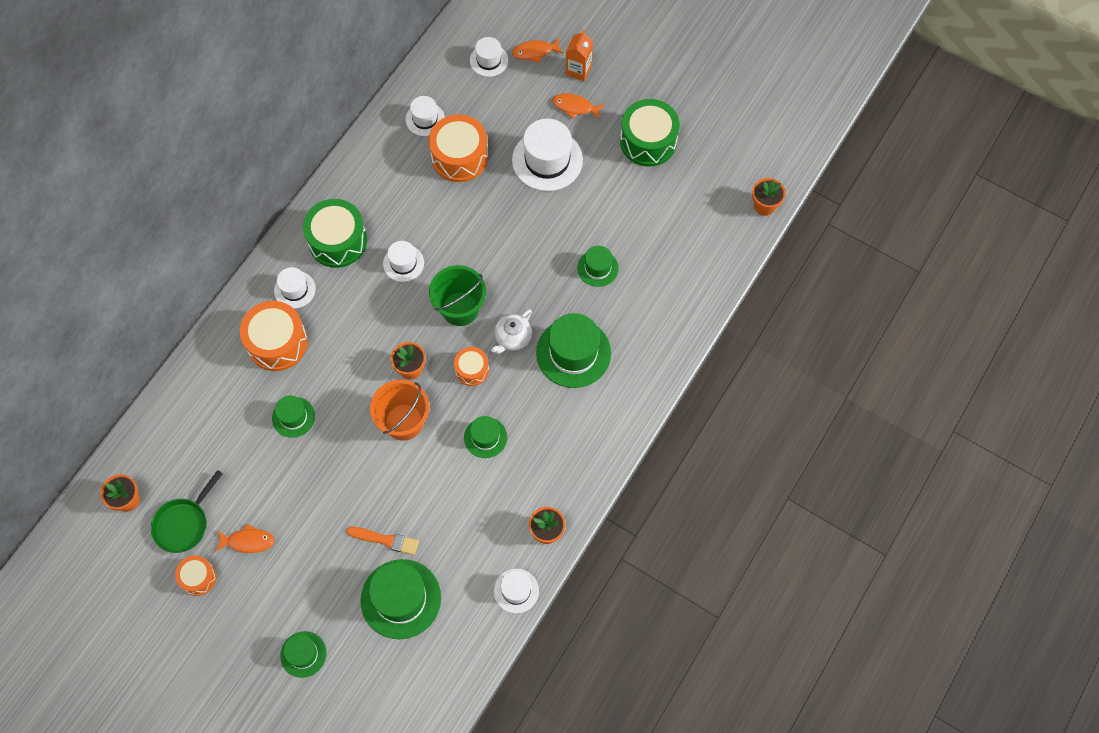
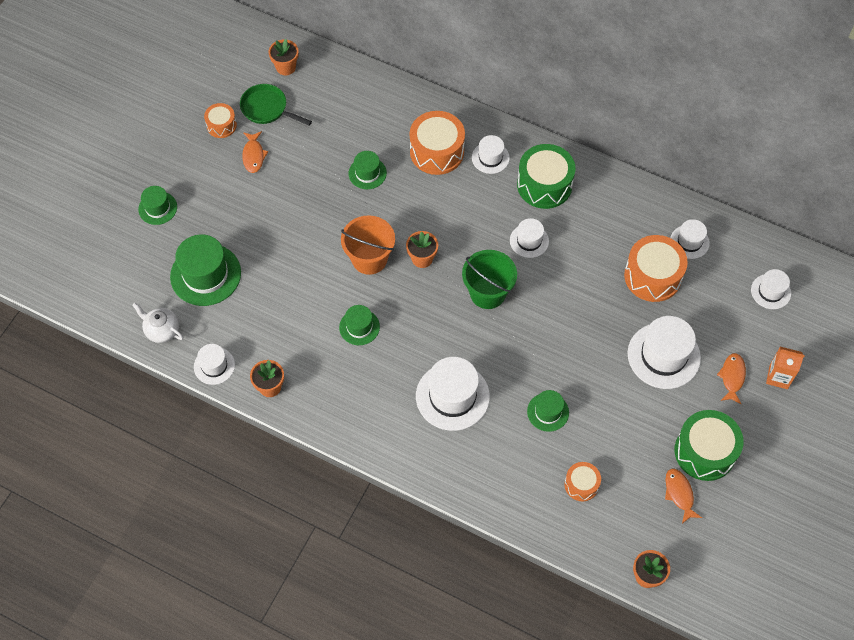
camera: 85 degrees right, 5 degrees down
orange brush [346,527,419,555] -> none
orange drum [454,347,489,386] -> orange drum moved to [565,462,601,501]
white teapot [491,309,532,354] -> white teapot moved to [132,303,183,343]
orange fish [512,38,563,63] -> orange fish moved to [665,469,702,524]
green hat [536,313,611,388] -> white hat [416,357,490,431]

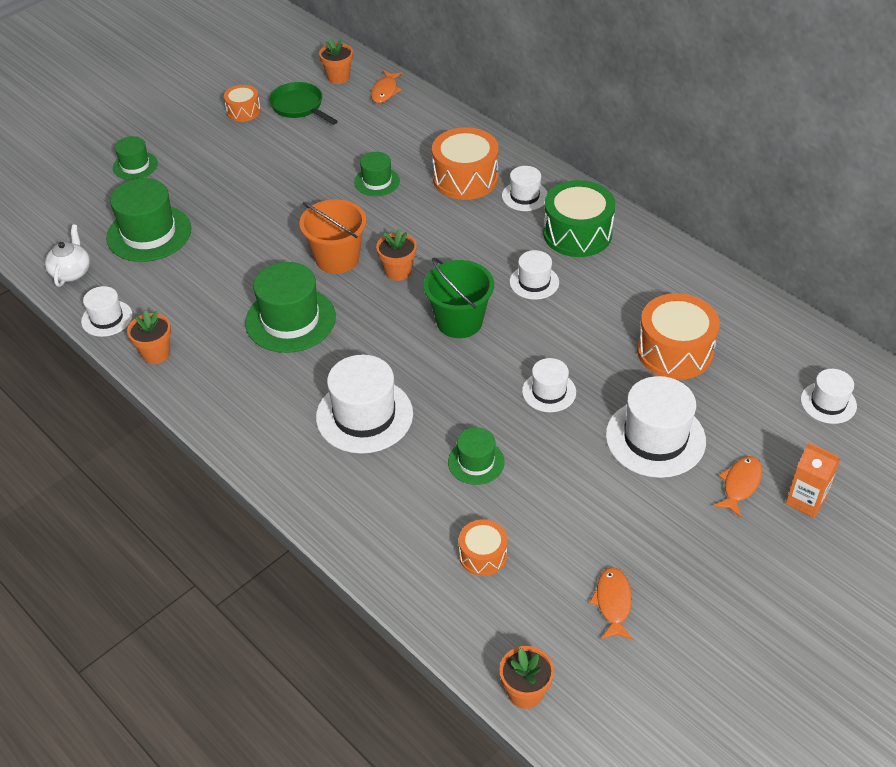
camera: 20 degrees right, 15 degrees down
white teapot [132,303,183,343] -> white teapot turned 45 degrees clockwise [45,225,90,287]
orange fish [242,131,268,173] -> orange fish moved to [371,70,403,103]
green hat [339,305,380,345] -> green hat [245,262,336,353], size x1.78
white hat [670,219,710,259] -> white hat moved to [522,358,576,412]
green drum [675,410,744,481] -> none

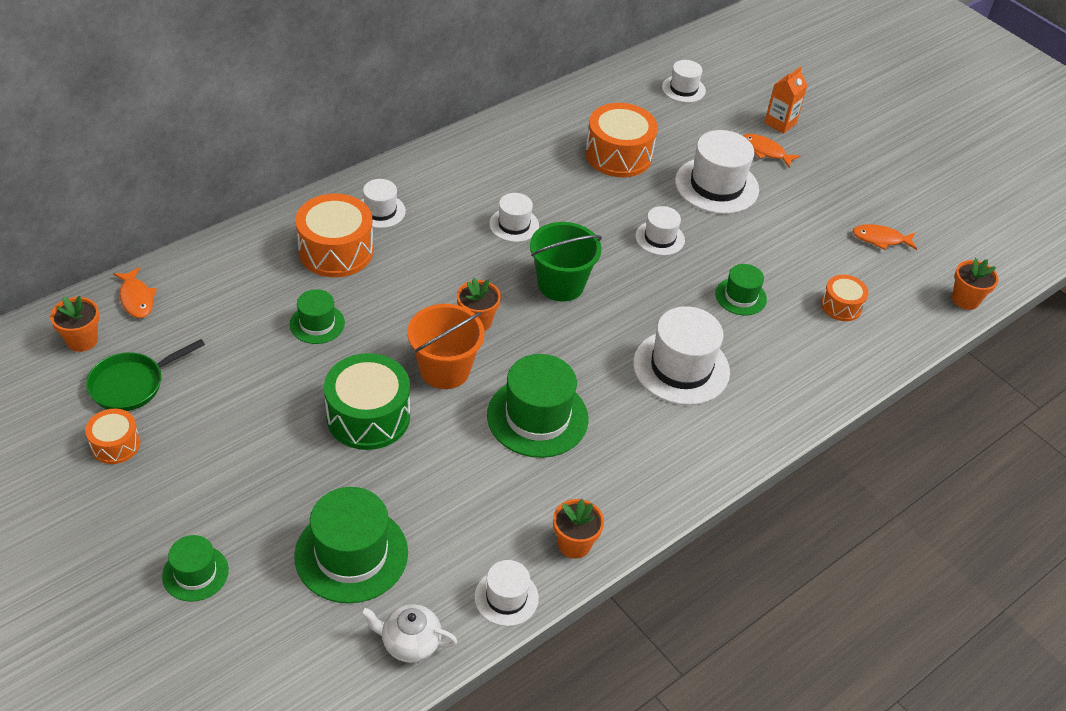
camera: 90 degrees left, 0 degrees up
orange fish [371,70,403,103] -> orange fish turned 45 degrees clockwise [113,267,157,318]
green drum [543,180,615,257] -> green drum moved to [324,353,410,450]

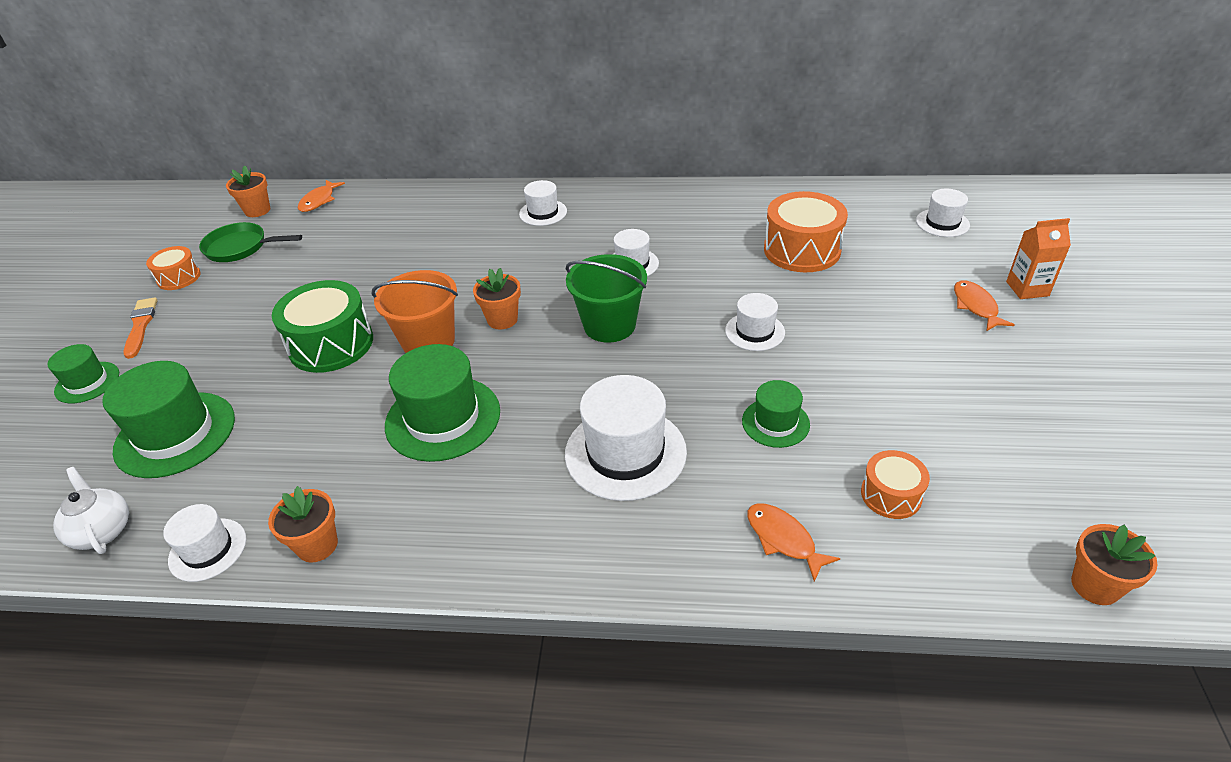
camera: 50 degrees right, 5 degrees down
green hat [290,289,345,344] -> none
orange drum [295,194,373,277] -> none
white hat [675,130,759,214] -> none
orange fish [852,224,917,250] -> orange fish moved to [747,503,841,582]
none -> orange brush [123,297,158,359]

